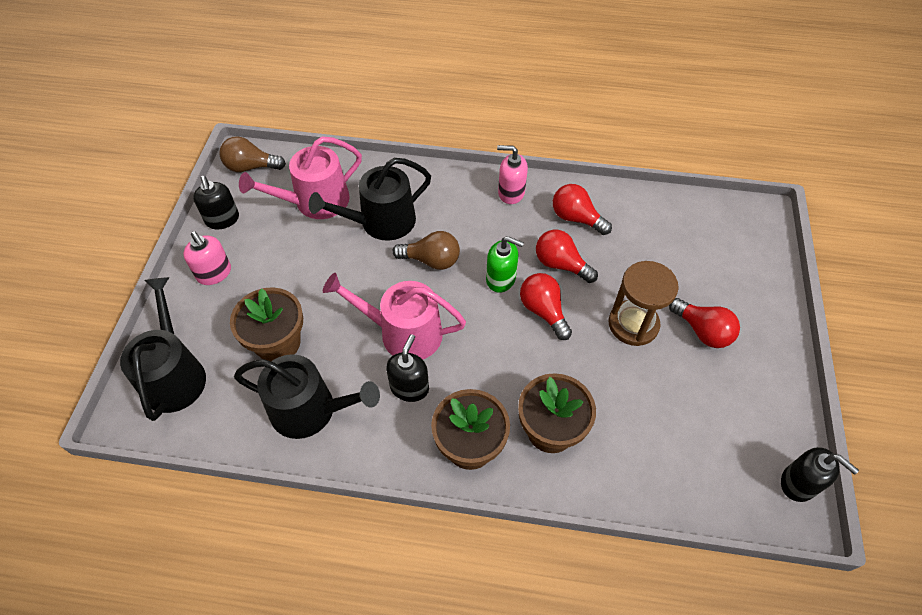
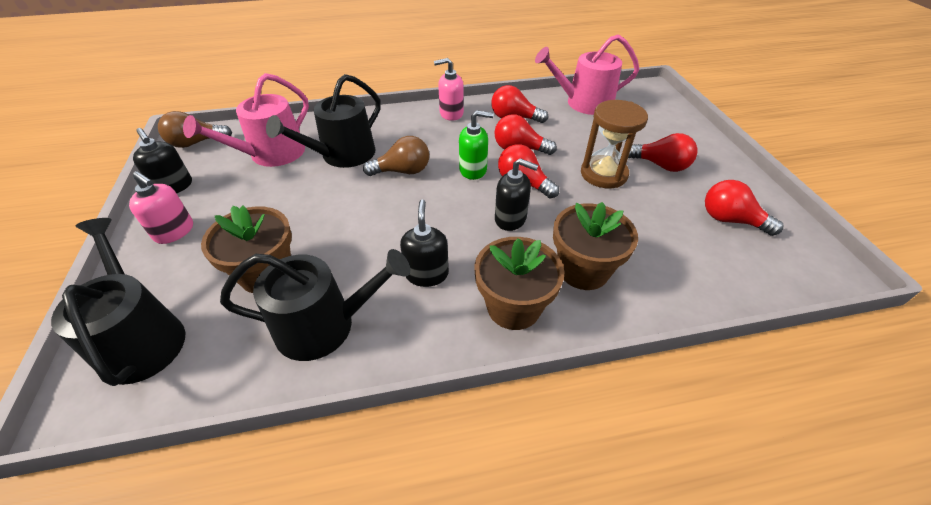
camera: 20 degrees left, 10 degrees down
pink watering can [323,273,466,360] -> pink watering can moved to [535,34,639,115]
black soap dispenser [781,447,859,502] -> black soap dispenser moved to [495,158,538,231]
none -> red light bulb [705,180,783,236]

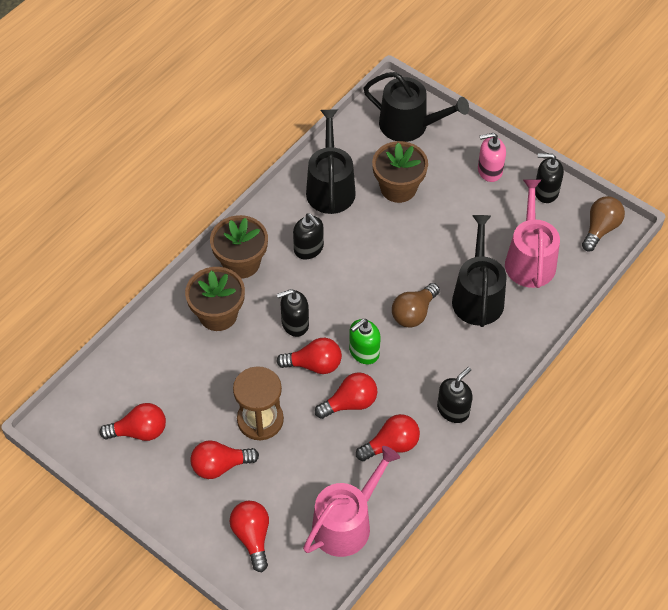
camera: 140 degrees right, 10 degrees up
black watering can [220,249,410,361] -> black watering can turned 135 degrees clockwise [306,110,356,214]
pink soap dispenser [434,58,464,121] -> black soap dispenser [437,367,472,423]
none -> red light bulb [230,501,269,572]

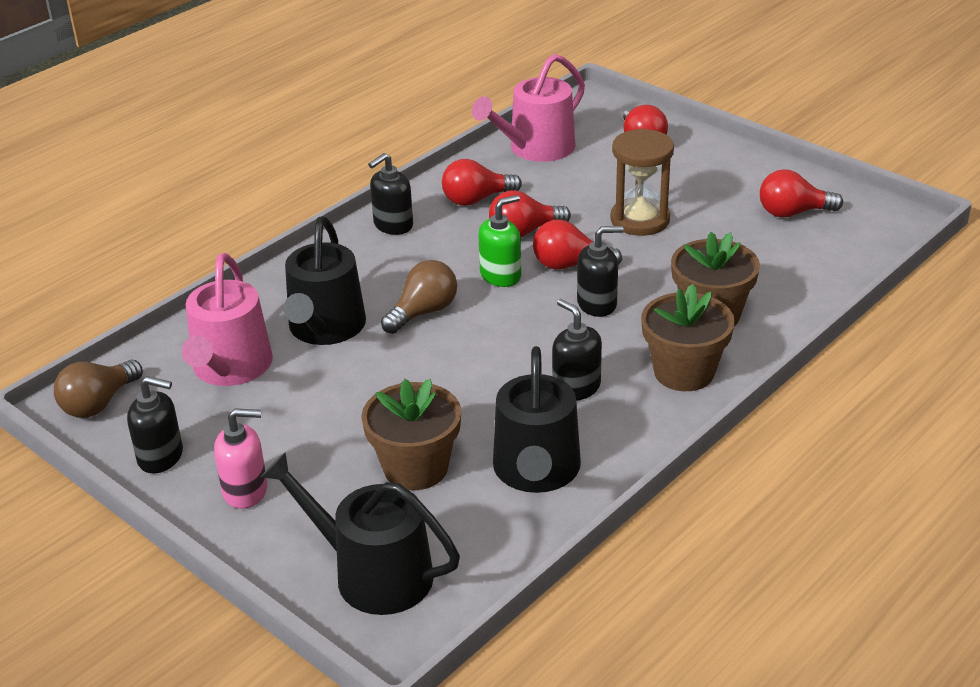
camera: 175 degrees left, 20 degrees down
red light bulb [190,440,259,479] -> none

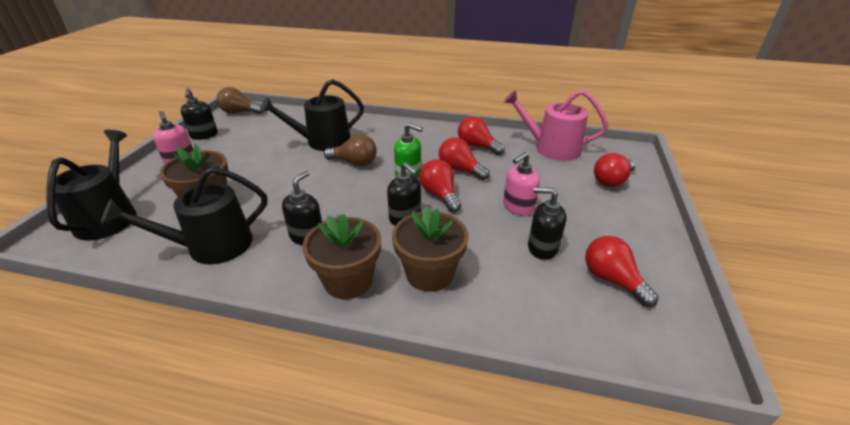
camera: 60 degrees right, 0 degrees up
pink watering can [182,253,273,386] -> none
black soap dispenser [368,153,413,235] -> black soap dispenser moved to [528,187,567,260]
brown hourglass [610,129,674,236] -> pink soap dispenser [503,152,540,216]

